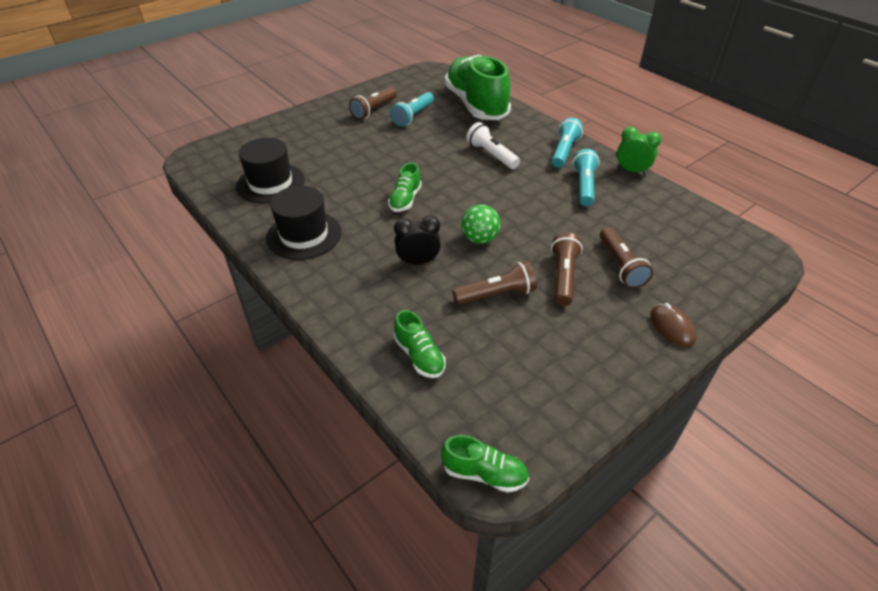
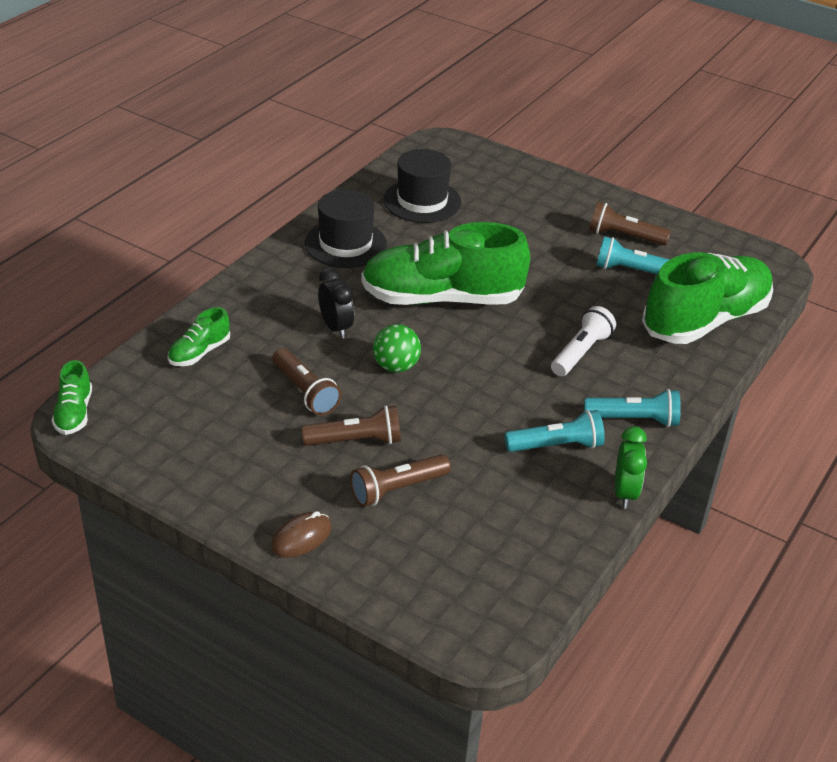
camera: 70 degrees right, 5 degrees down
green shoe [388,163,422,212] -> green shoe [361,222,530,305], size x2.29

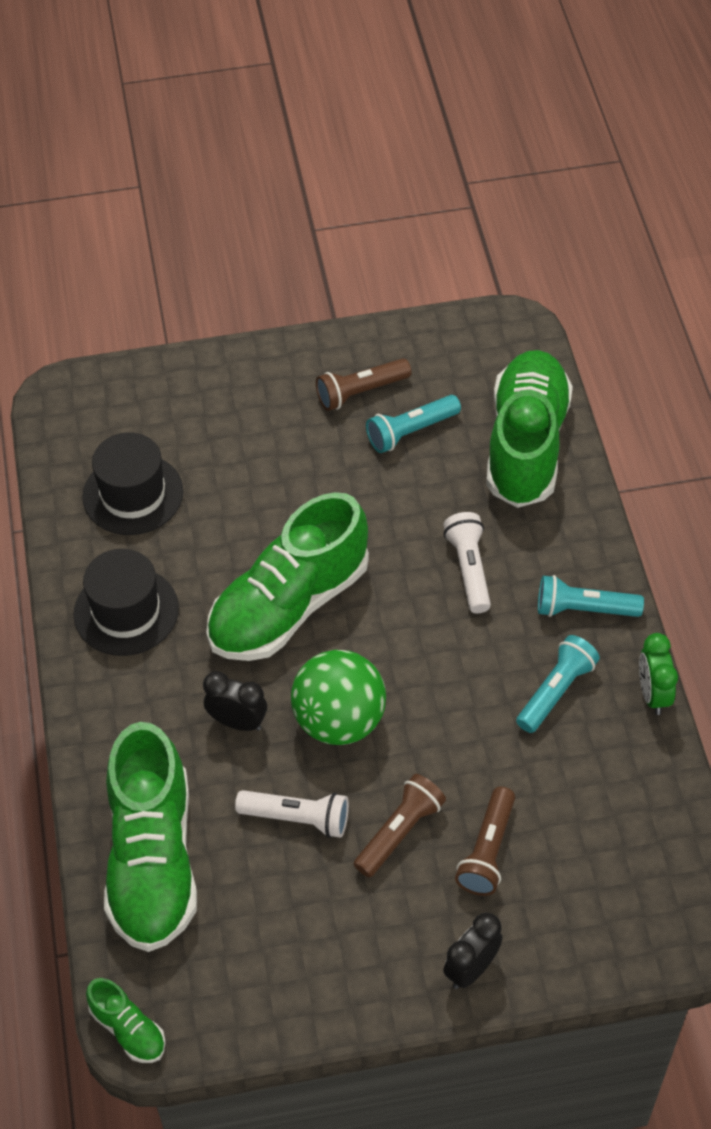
camera: 40 degrees left, 15 degrees up
green shoe [168,307,230,366] -> green shoe [104,722,197,952], size x2.29
brown mouse [271,511,332,558] -> black clock [443,913,503,989]
brown flashlight [272,348,341,416] -> white flashlight [235,790,349,838]
green ball [373,324,421,372] -> green ball [291,650,386,745], size x1.66
turquoise flashlight [584,389,681,427] -> turquoise flashlight turned 135 degrees counterclockwise [538,575,644,617]
green clock [615,426,647,509] -> green clock turned 150 degrees counterclockwise [639,633,678,715]

